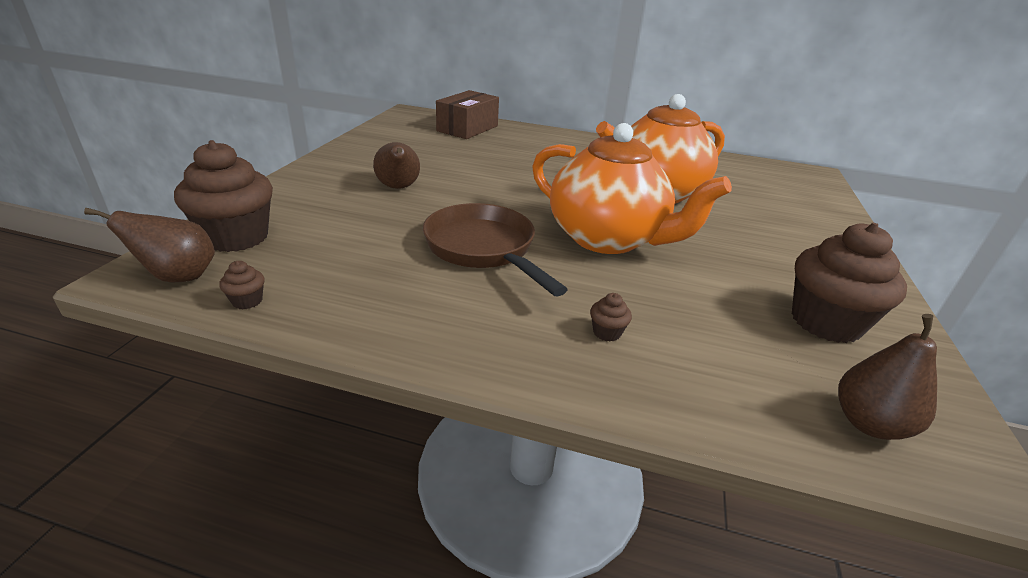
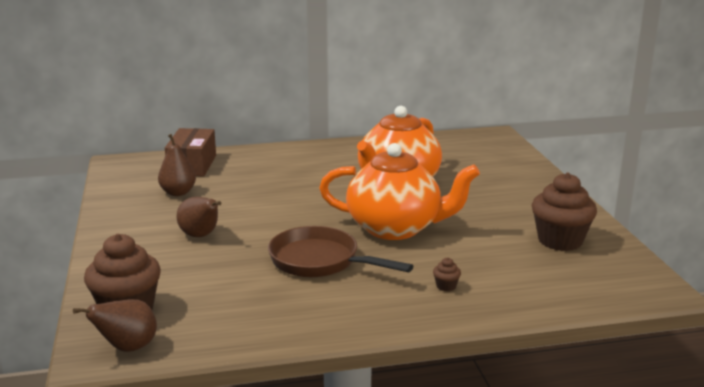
camera: 25 degrees left, 10 degrees down
brown cupcake [219,261,265,309] -> none
brown pear [838,314,937,440] -> brown pear moved to [158,134,196,196]

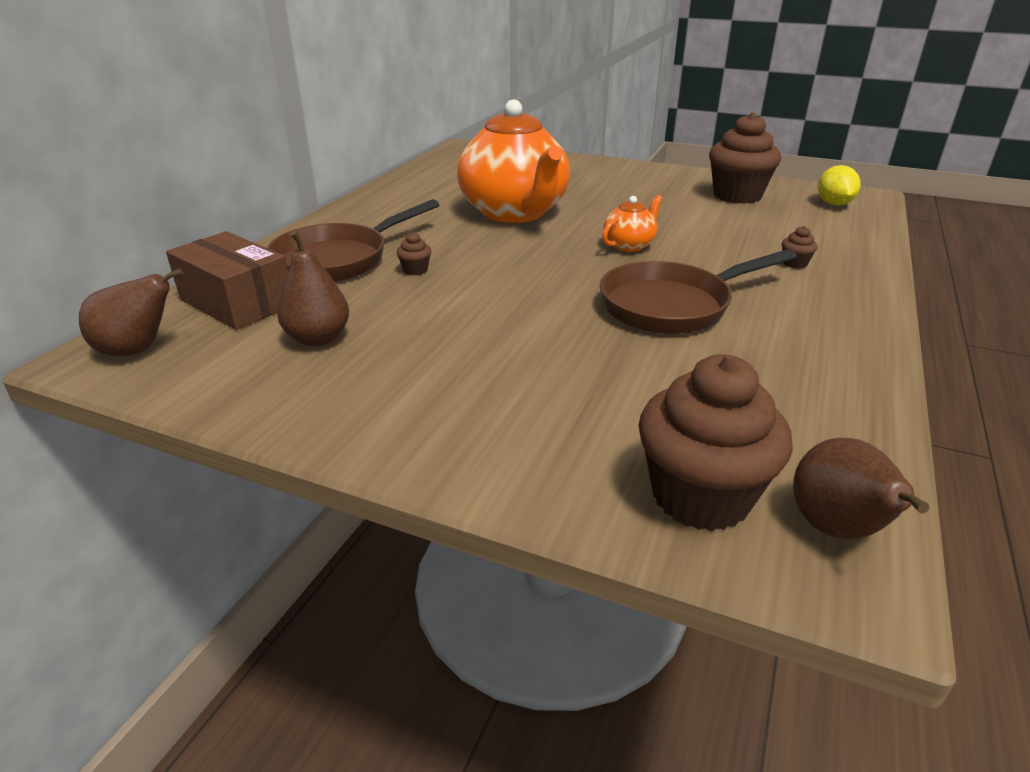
camera: 55 degrees left, 10 degrees up
brown pear [177,197,221,237] -> brown pear moved to [79,268,183,356]
orange teapot [319,143,480,240] -> orange teapot [602,195,662,252], size x0.43
none -> brown pan [267,199,439,282]
none -> brown cupcake [397,232,431,275]
none -> yellow lemon [818,165,861,206]

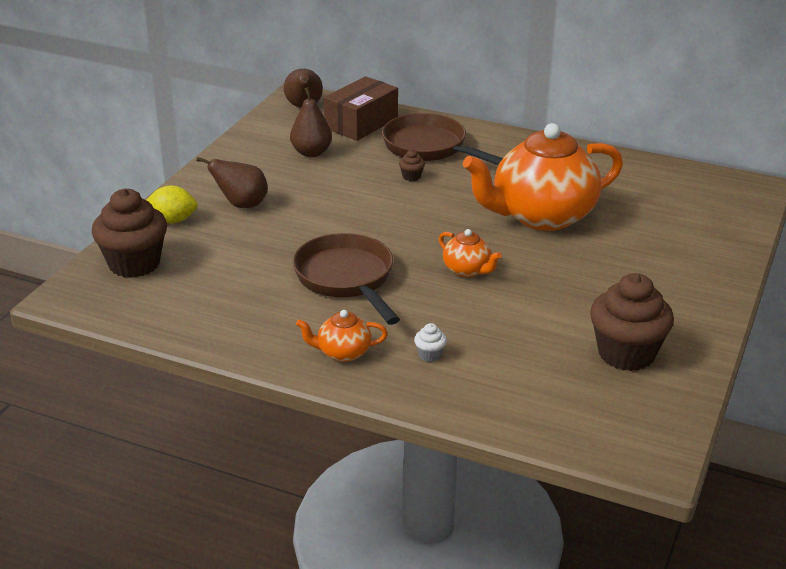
camera: 90 degrees right, 0 degrees up
brown cupcake [782,226,818,269] -> white cupcake [414,323,447,362]
brown pear [793,438,929,539] -> brown pear moved to [196,157,268,208]
yellow lemon [818,165,861,206] -> yellow lemon moved to [147,185,198,223]
none -> orange teapot [296,310,388,362]

